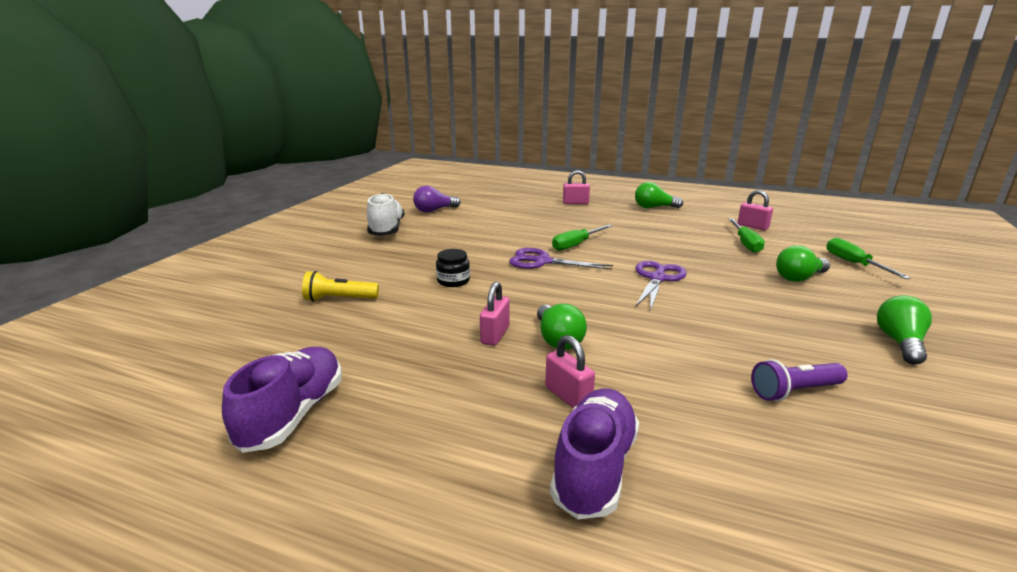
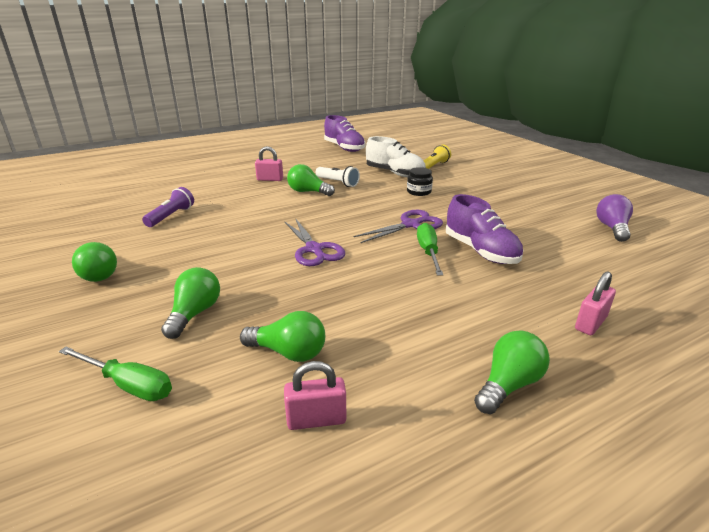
camera: 130 degrees right, 5 degrees up
white shoe [367,193,404,236] -> white shoe moved to [366,136,426,177]
pink padlock [480,282,510,346] -> white flashlight [315,166,360,187]
purple shoe [550,388,639,519] -> purple shoe moved to [446,194,523,264]
green screwdriver [729,219,765,253] -> green light bulb [240,311,325,362]

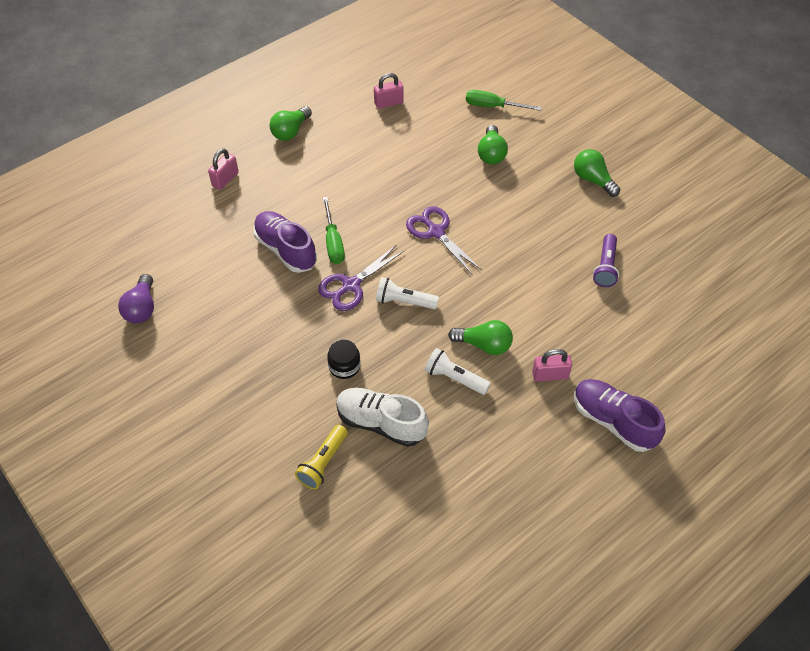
camera: 170 degrees right, 25 degrees up
green light bulb [240,311,325,362] -> none
purple shoe [324,115,365,152] -> purple shoe moved to [574,379,665,452]
none -> white flashlight [376,277,439,309]

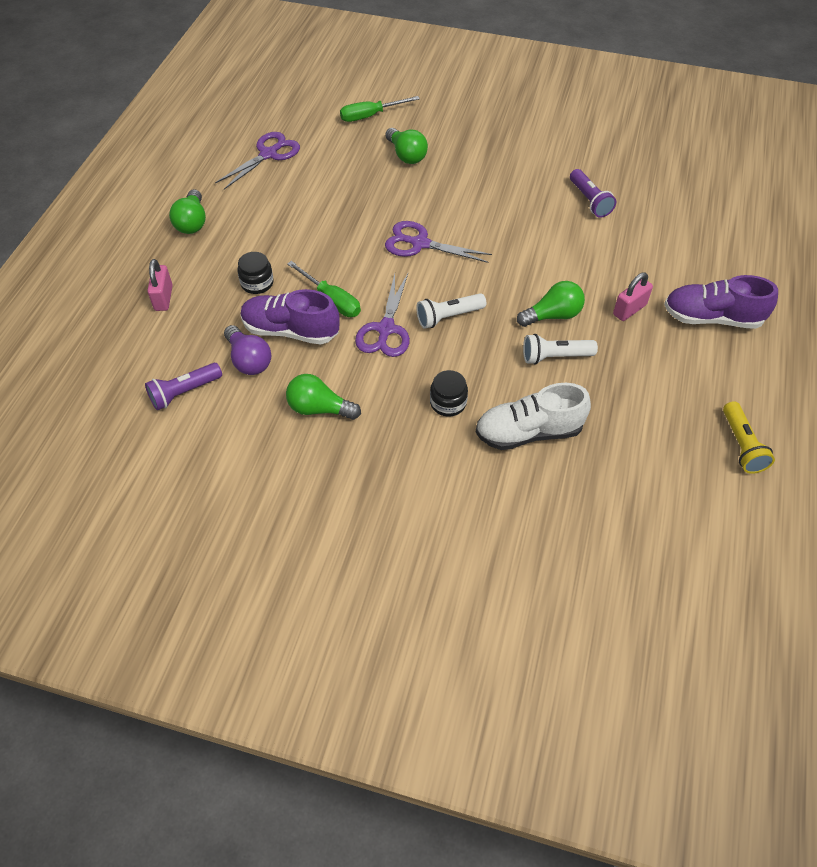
camera: 35 degrees left, 0 degrees up
purple light bulb [118,274,154,323] -> purple light bulb moved to [224,325,271,375]
yellow flashlight [295,425,348,489] -> yellow flashlight moved to [723,401,775,474]
pink padlock [374,73,404,109] -> purple scissors [215,132,300,189]
green light bulb [574,149,620,197] -> green light bulb moved to [286,374,361,420]
none -> purple flashlight [145,363,222,410]
none -> black jar [237,252,274,294]

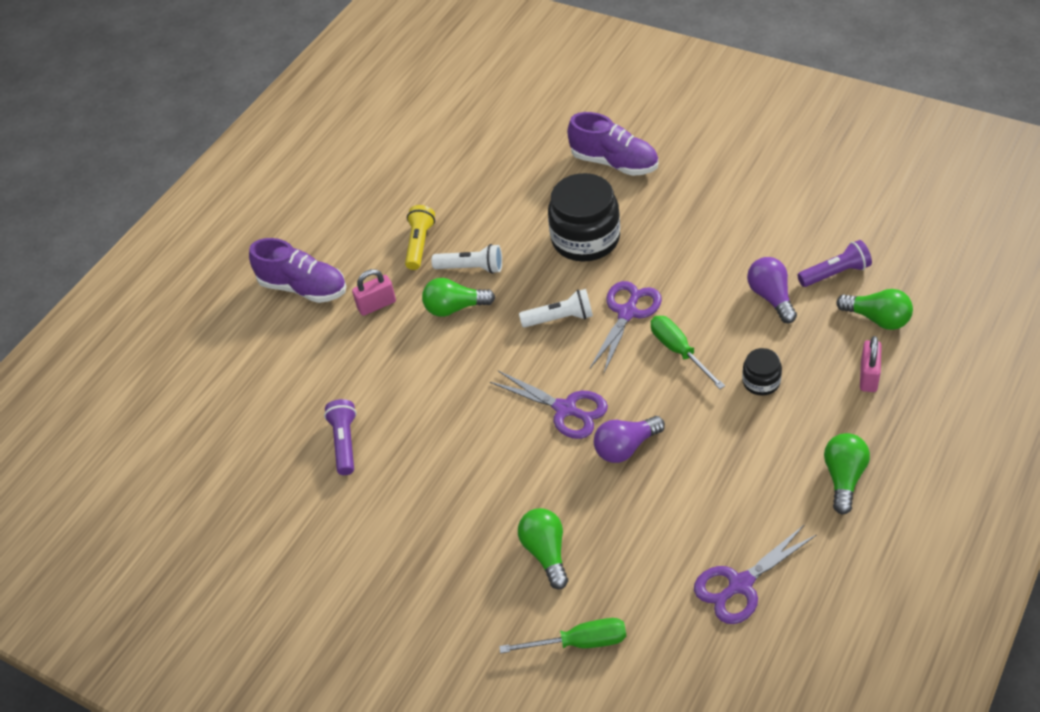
camera: 160 degrees left, 5 degrees down
purple shoe [241,289,340,344] -> purple shoe moved to [567,112,658,176]
green light bulb [286,374,361,420] -> green light bulb moved to [836,289,913,330]
black jar [430,370,468,417] -> black jar [548,173,620,262], size x2.04
white shoe [475,383,591,450] -> none
yellow flashlight [723,401,775,474] -> yellow flashlight moved to [405,205,435,270]
none -> purple light bulb [594,416,665,463]

